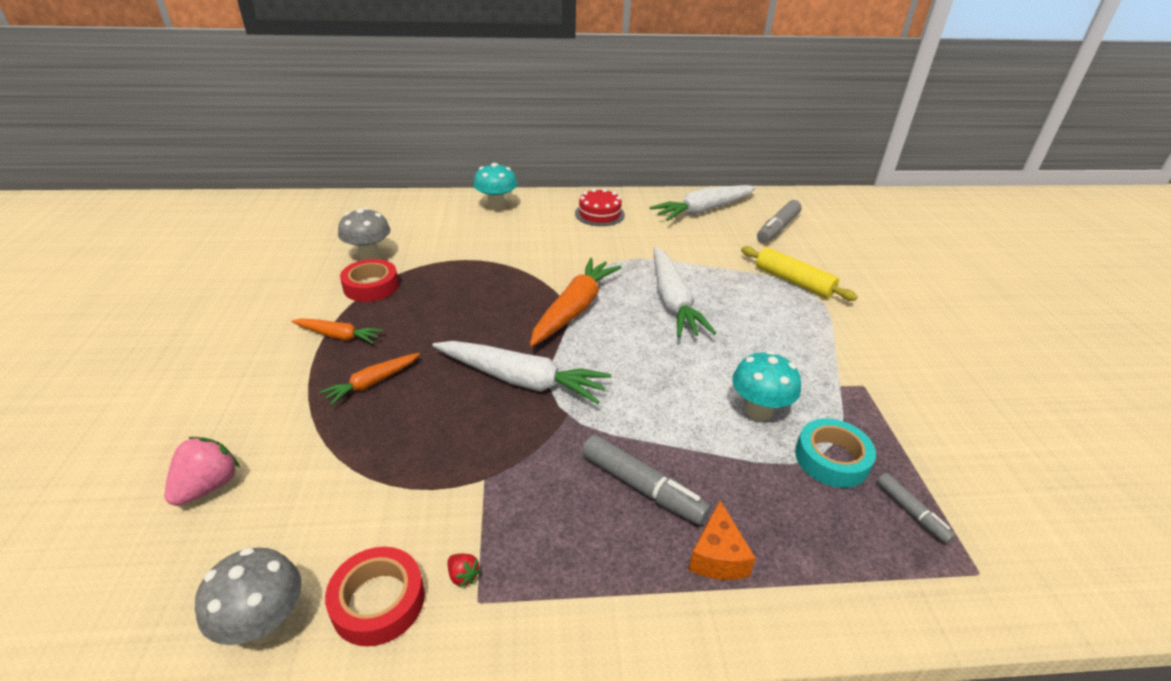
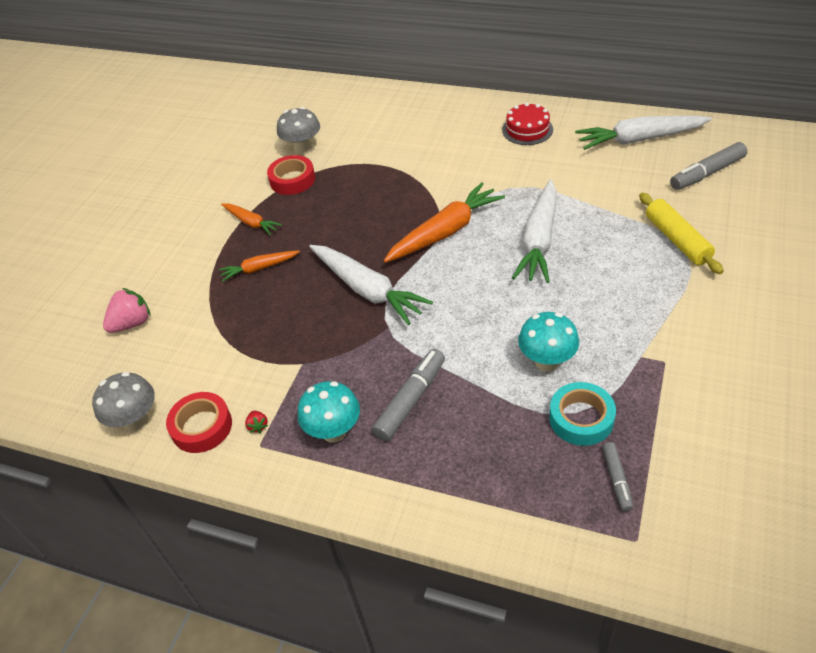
camera: 30 degrees right, 10 degrees up
turquoise mushroom [473,163,517,211] -> turquoise mushroom moved to [298,381,360,443]
grey marker [582,435,711,525] -> grey marker turned 120 degrees counterclockwise [372,349,445,441]
orange cheese [689,500,756,580] -> none

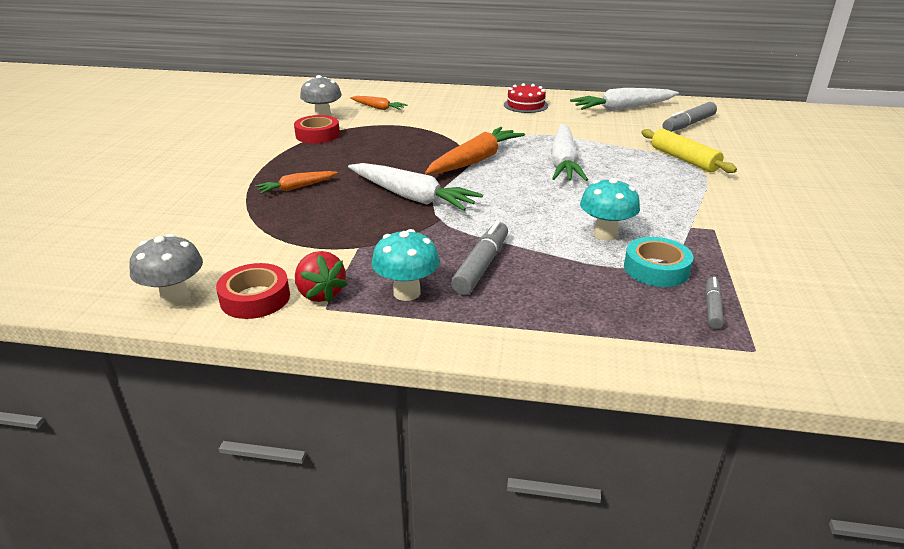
camera: 15 degrees left, 15 degrees down
pink strawberry [103,288,151,333] -> none
orange carrot [221,203,282,235] -> orange carrot moved to [350,96,407,110]
red strawberry [245,411,268,433] -> red strawberry [295,251,348,303], size x2.08
grey marker [602,442,633,511] -> grey marker turned 150 degrees counterclockwise [705,277,724,329]

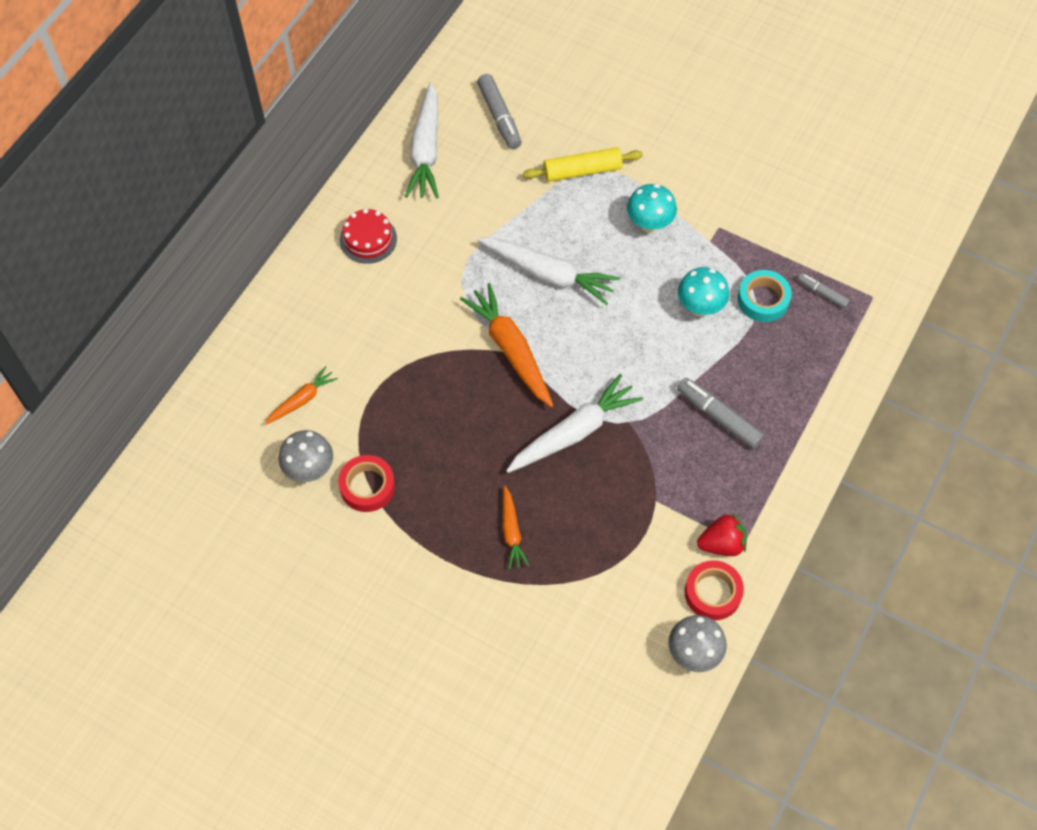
camera: 70 degrees left, 30 degrees up
turquoise mushroom [372,229,440,301] -> turquoise mushroom moved to [627,184,677,233]

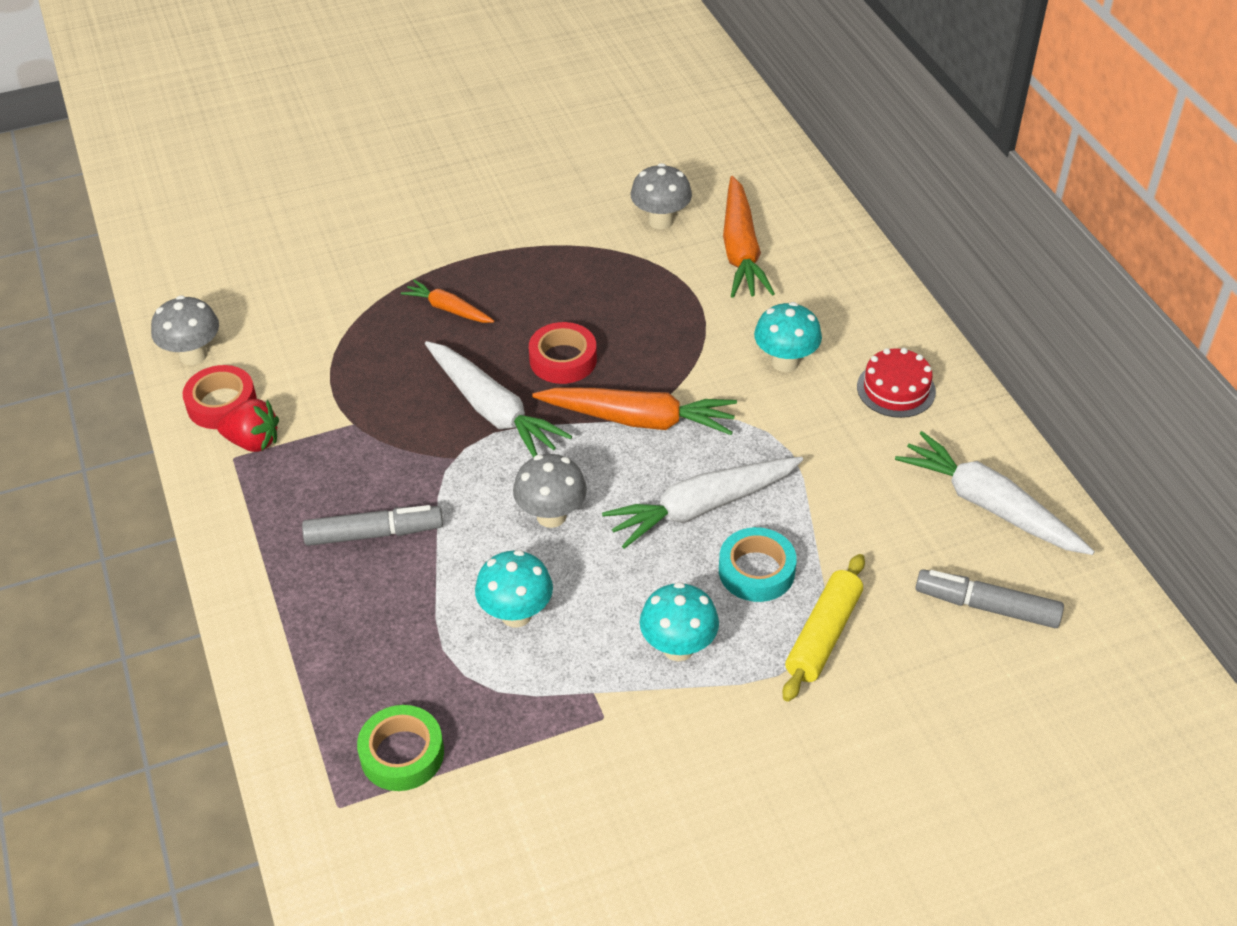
camera: 130 degrees right, 15 degrees down
orange carrot [265,366,338,425] -> orange carrot [723,176,775,298], size x1.82
red tape [338,455,395,512] -> red tape moved to [529,322,597,384]
white carrot [506,374,643,473] -> white carrot turned 45 degrees counterclockwise [425,341,572,458]
red strawberry [697,513,747,556] -> red strawberry turned 105 degrees counterclockwise [217,399,279,452]
turquoise tape [738,270,792,322] -> turquoise tape moved to [719,527,797,602]
grey marker [798,273,850,308] -> green tape [357,705,444,791]
none -> grey mushroom [513,454,587,528]
none -> turquoise mushroom [754,302,822,372]

